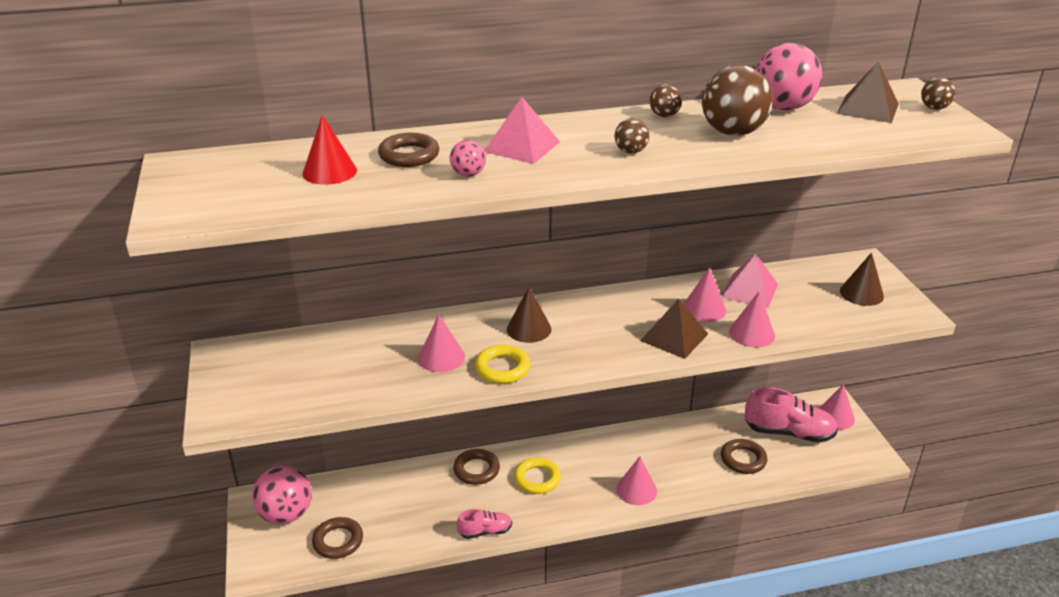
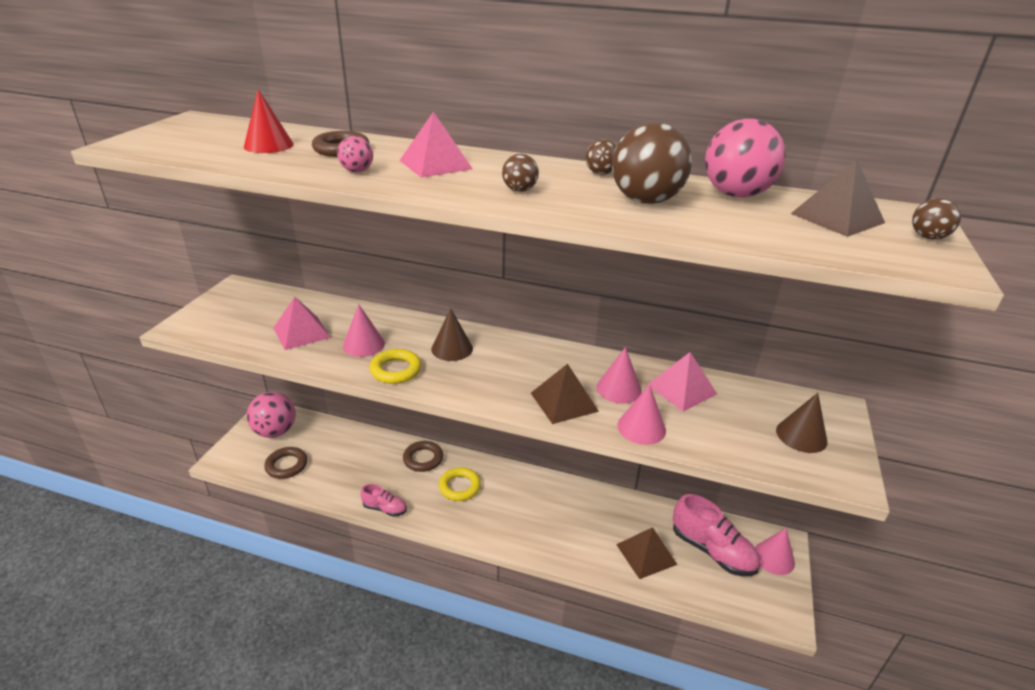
camera: 30 degrees right, 0 degrees up
pink cone [616,456,657,505] -> none
brown ring [721,439,767,474] -> brown pyramid [616,527,677,579]
none -> pink pyramid [273,297,331,350]

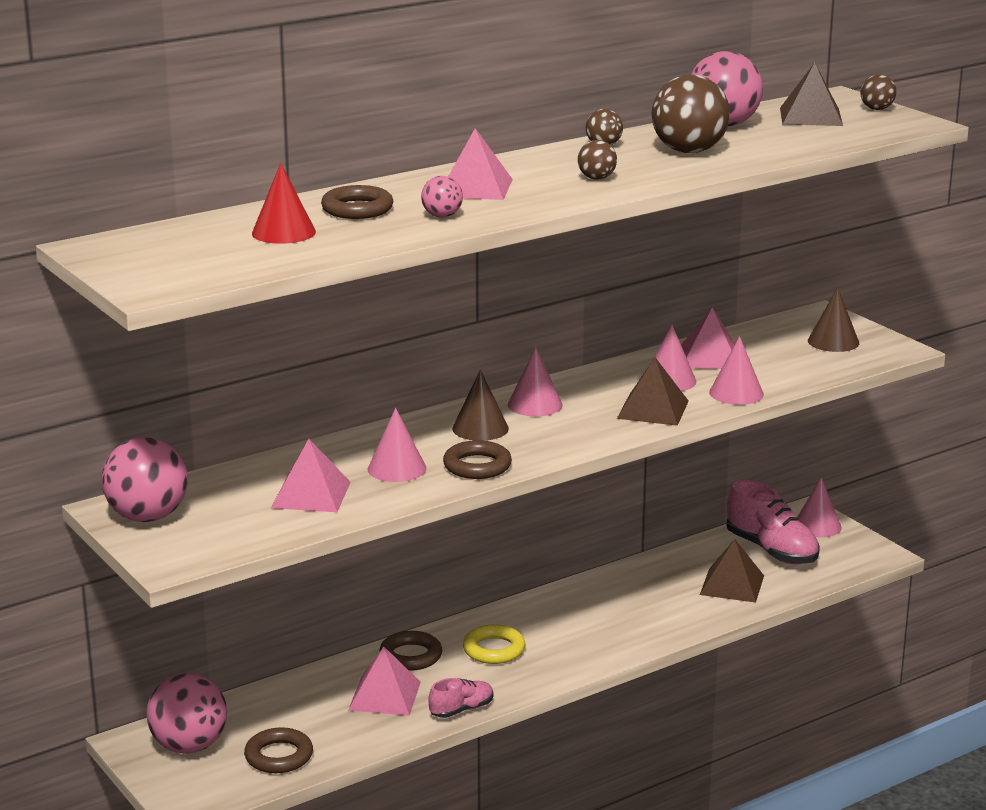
camera: 50 degrees left, 10 degrees down
yellow ring [370,349,422,384] -> brown ring [443,440,512,479]
pink shoe [673,494,760,576] -> pink shoe turned 60 degrees clockwise [727,480,820,564]
none -> pink ball [101,437,188,522]
none -> pink pyramid [348,646,421,716]
none -> pink cone [508,347,563,416]

